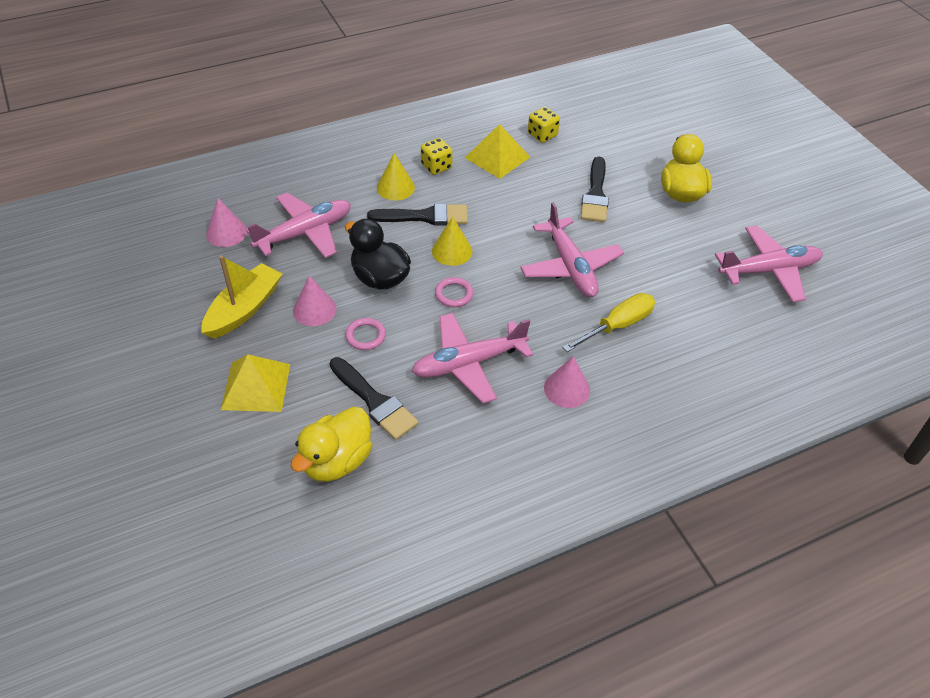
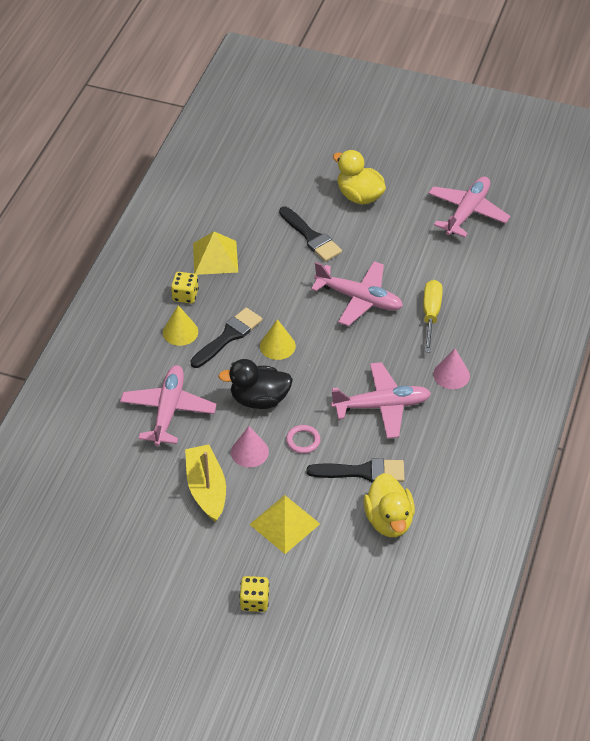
camera: 45 degrees left, 0 degrees up
pink cone [206,198,247,247] -> none
pink plane [412,313,533,403] -> pink plane turned 120 degrees counterclockwise [331,362,431,439]
pink ring [435,277,474,307] -> none
yellow dice [528,107,560,143] -> yellow dice moved to [239,576,269,612]

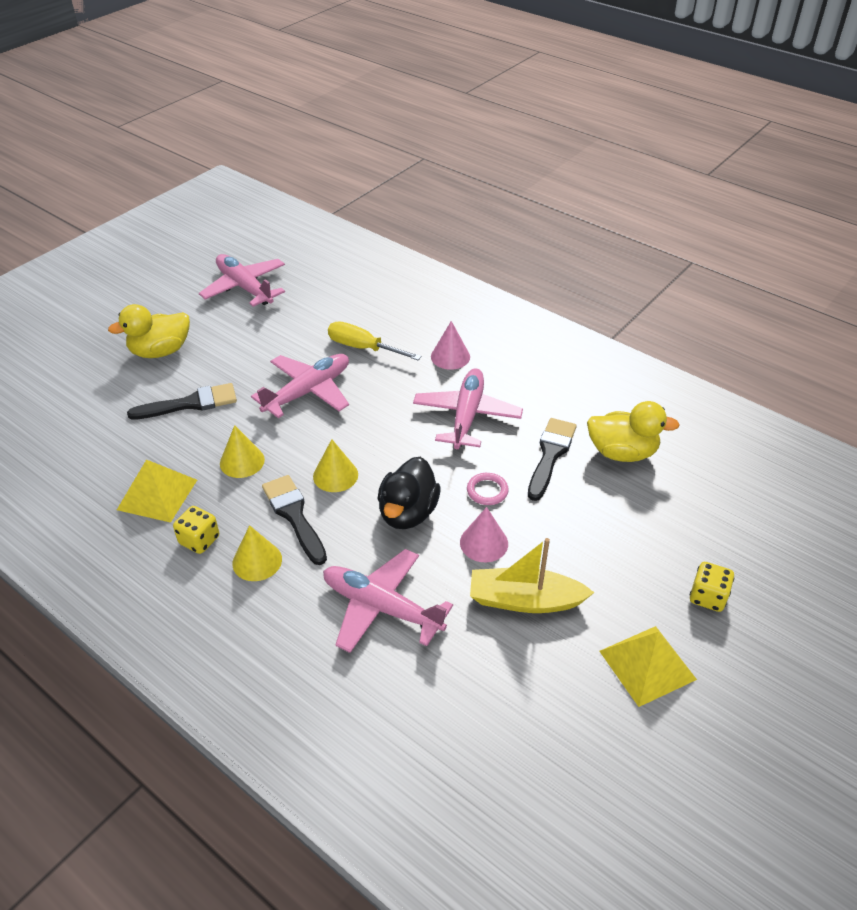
camera: 70 degrees left, 5 degrees down
yellow pyramid [249,495,320,554] -> yellow pyramid moved to [599,626,697,707]
none -> yellow cone [220,425,265,478]

